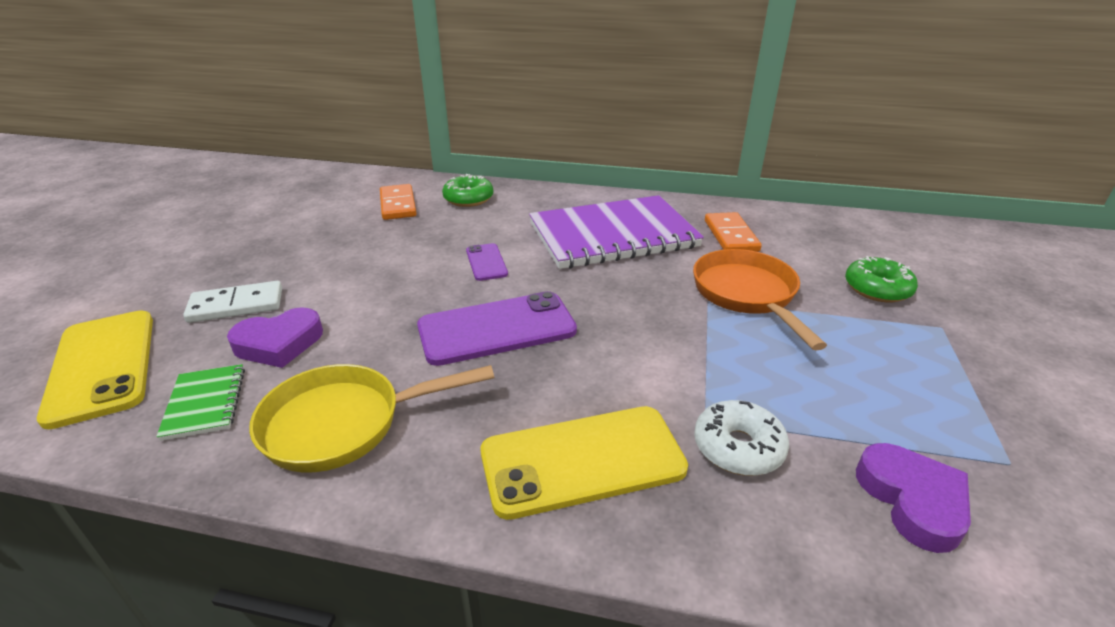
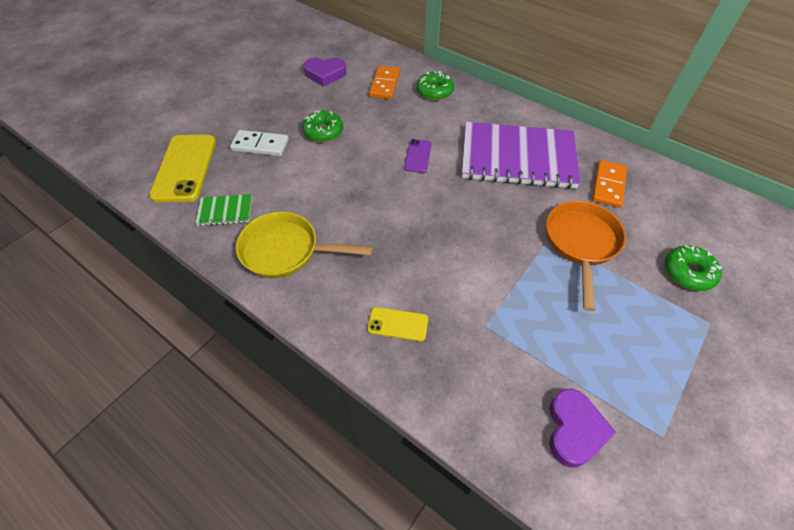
camera: 25 degrees right, 20 degrees up
green notebook [156,364,245,441] -> green notebook turned 75 degrees clockwise [195,194,252,226]
purple heart [227,307,323,368] -> purple heart moved to [303,58,347,87]
purple phone [417,291,577,366] -> none
yellow phone [481,406,688,520] -> yellow phone [367,307,428,341], size x0.50
white donut [694,400,789,476] -> none
none -> green donut [302,110,343,142]

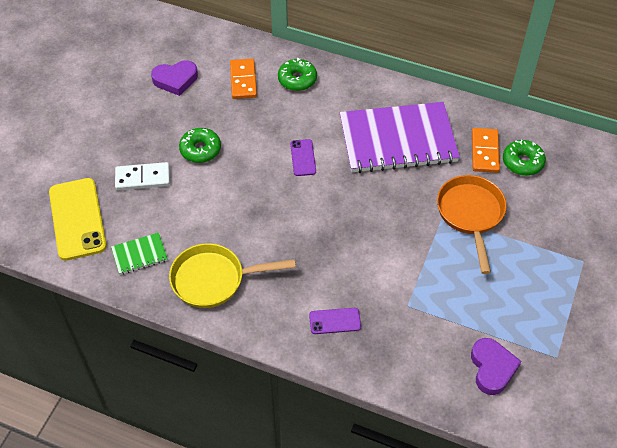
camera: 15 degrees left, 0 degrees up
yellow phone [367,307,428,341] -> purple phone [309,308,361,334]
green donut [665,245,722,291] -> green donut moved to [503,140,546,176]

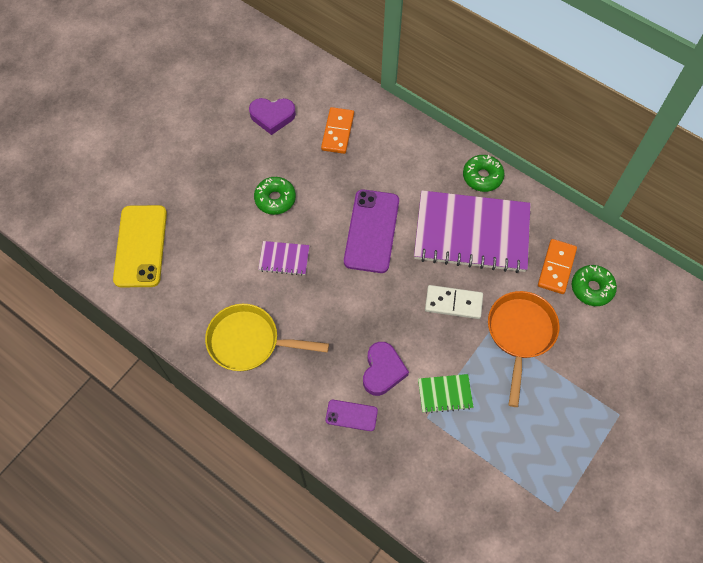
camera: 15 degrees right, 10 degrees up
green notebook [111,233,168,275] -> green notebook moved to [418,374,474,414]
white domino [115,162,170,190] -> white domino moved to [425,285,483,319]
green donut [278,58,317,91] -> green donut moved to [463,155,505,192]
purple phone [290,139,316,176] -> purple phone [344,189,399,273], size x1.98
purple heart [471,338,522,395] -> purple heart moved to [363,342,409,396]
none -> purple notebook [258,241,310,276]

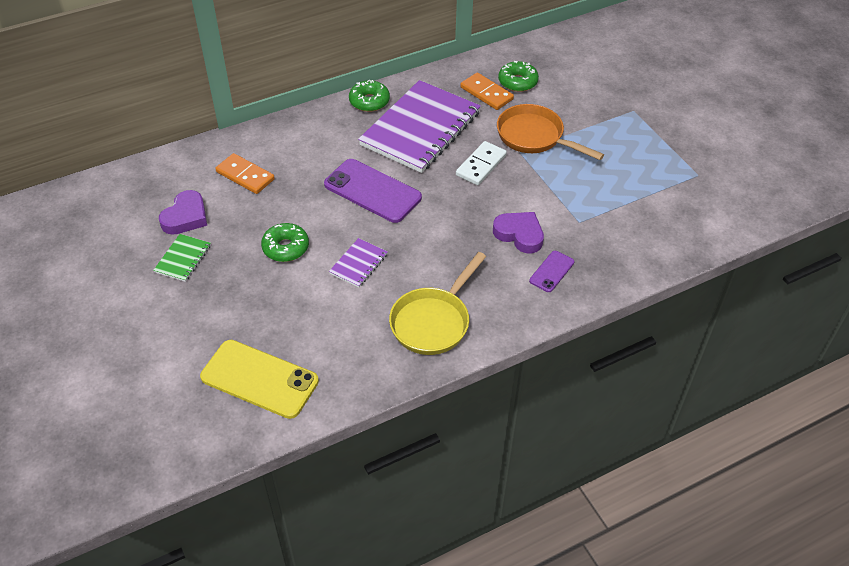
camera: 65 degrees left, 15 degrees down
green notebook [418,374,474,414] -> green notebook moved to [153,234,211,282]

